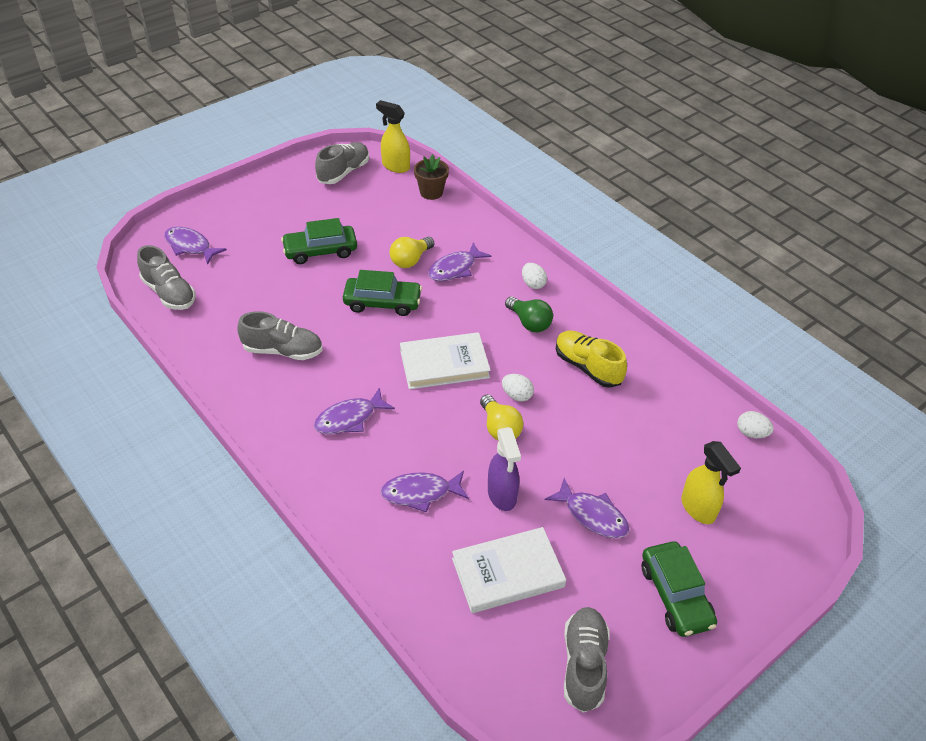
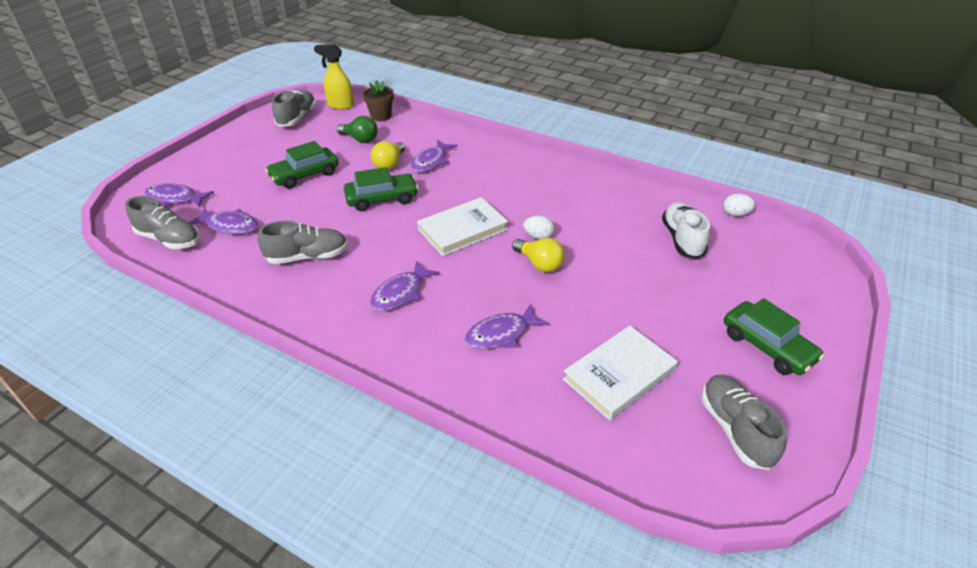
camera: 20 degrees left, 5 degrees down
purple spray bottle [488,427,521,511] -> none
green light bulb [505,296,553,332] -> green light bulb moved to [337,116,378,143]
white egg [522,263,547,289] -> none
purple fish [545,478,629,538] -> purple fish moved to [189,208,258,234]
yellow shoe [556,330,627,388] -> none
yellow spray bottle [681,441,741,524] -> none
none -> white shoe [662,202,710,259]

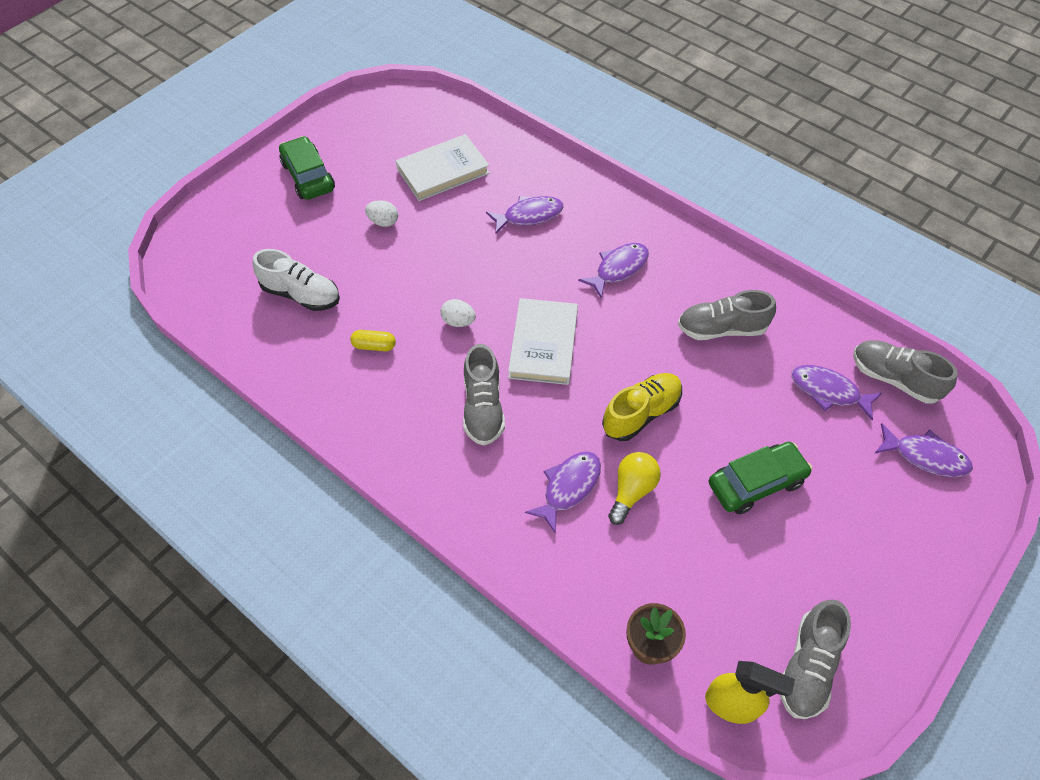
camera: 170 degrees left, 15 degrees up
green light bulb [337,116,378,143] -> none
green car [344,167,418,211] -> yellow shoe [602,373,682,441]
white book [417,197,508,256] -> white book turned 60 degrees counterclockwise [508,298,578,385]
yellow light bulb [512,238,565,272] -> none
white shoe [662,202,710,259] -> white shoe turned 75 degrees counterclockwise [253,249,340,311]
grey shoe [701,375,787,470] -> grey shoe moved to [463,344,505,446]
white egg [723,194,756,216] -> white egg moved to [365,200,398,227]
none -> yellow capsule [350,330,396,351]

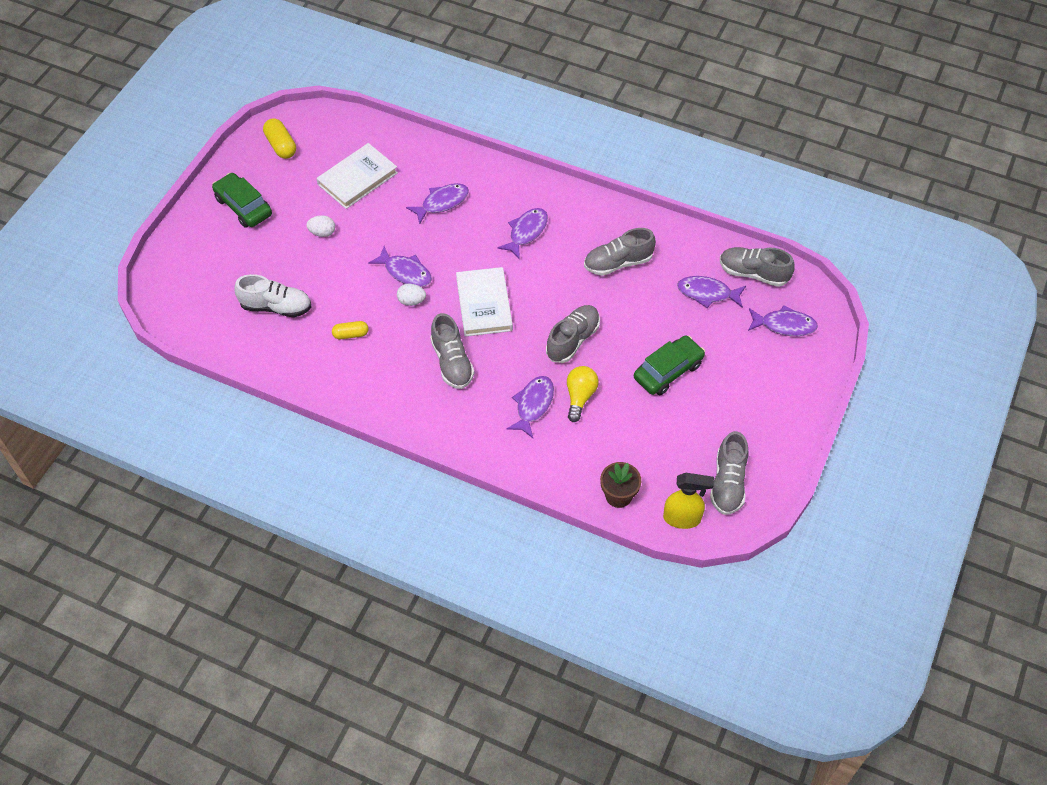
camera: 15 degrees left, 0 degrees up
yellow shoe [602,373,682,441] -> grey shoe [546,305,600,363]
none -> yellow capsule [263,118,296,159]
none -> purple fish [368,246,432,287]

